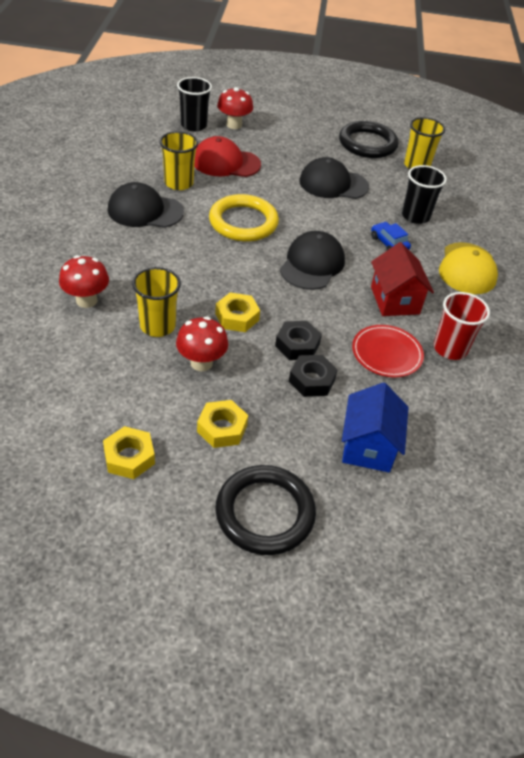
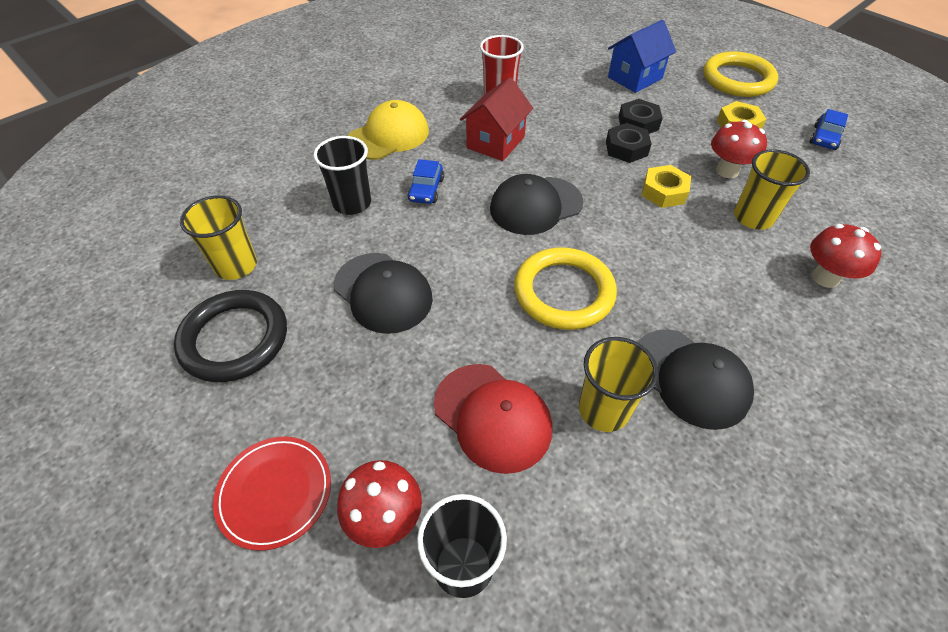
camera: 135 degrees left, 5 degrees up
yellow nut [103,426,155,479] -> blue car [810,109,848,150]
black ring [215,465,316,555] -> yellow ring [703,51,778,97]
red plate [352,325,424,377] -> red plate moved to [213,437,331,551]

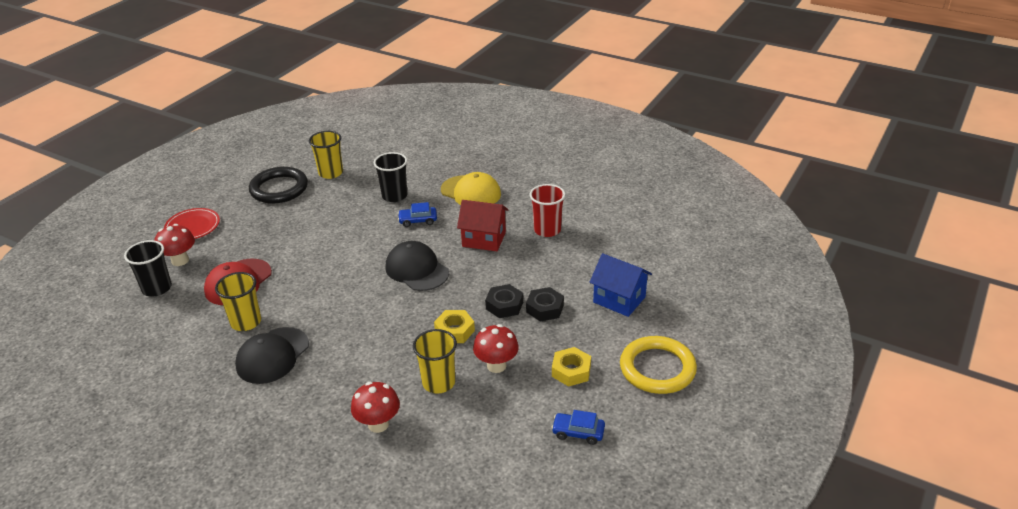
camera: 75 degrees right, 15 degrees down
black cap [334,253,433,334] -> none
yellow ring [514,248,617,330] -> none

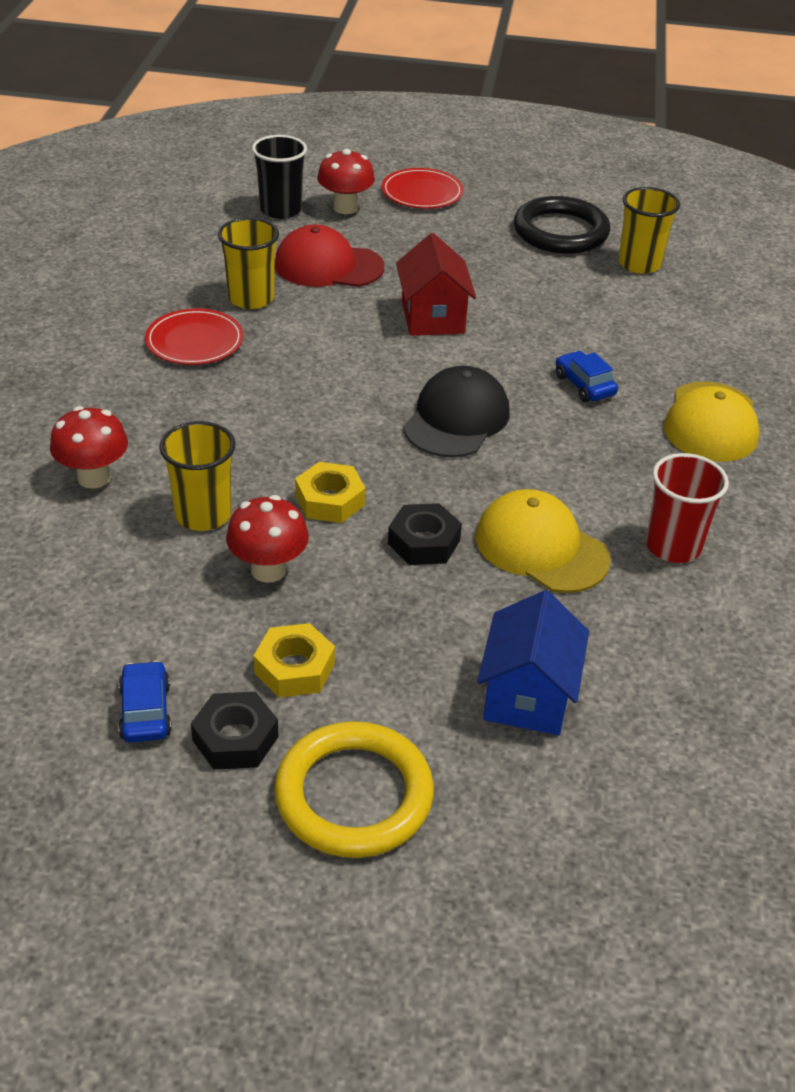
camera: 65 degrees right, 5 degrees up
black cap [235,327,309,384] -> red plate [145,308,244,365]
black cup [374,152,408,202] -> none
red house [457,200,508,251] -> red house moved to [396,233,476,336]
black nut [526,287,564,322] -> black nut moved to [191,692,279,770]
none -> yellow cap [476,489,611,593]

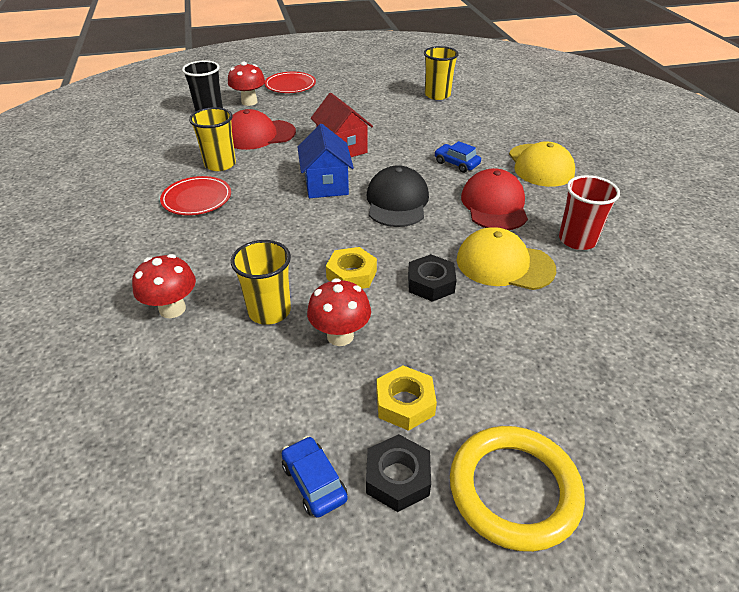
camera: 20 degrees left, 0 degrees up
blue house [477,590,589,735] -> blue house moved to [297,124,354,198]
black ring [514,196,610,254] -> none
none -> red cap [461,168,528,230]

